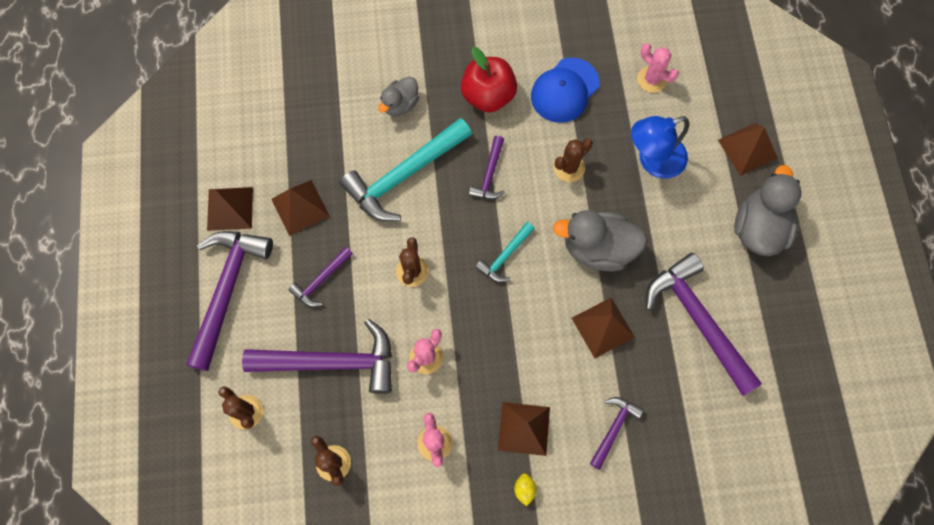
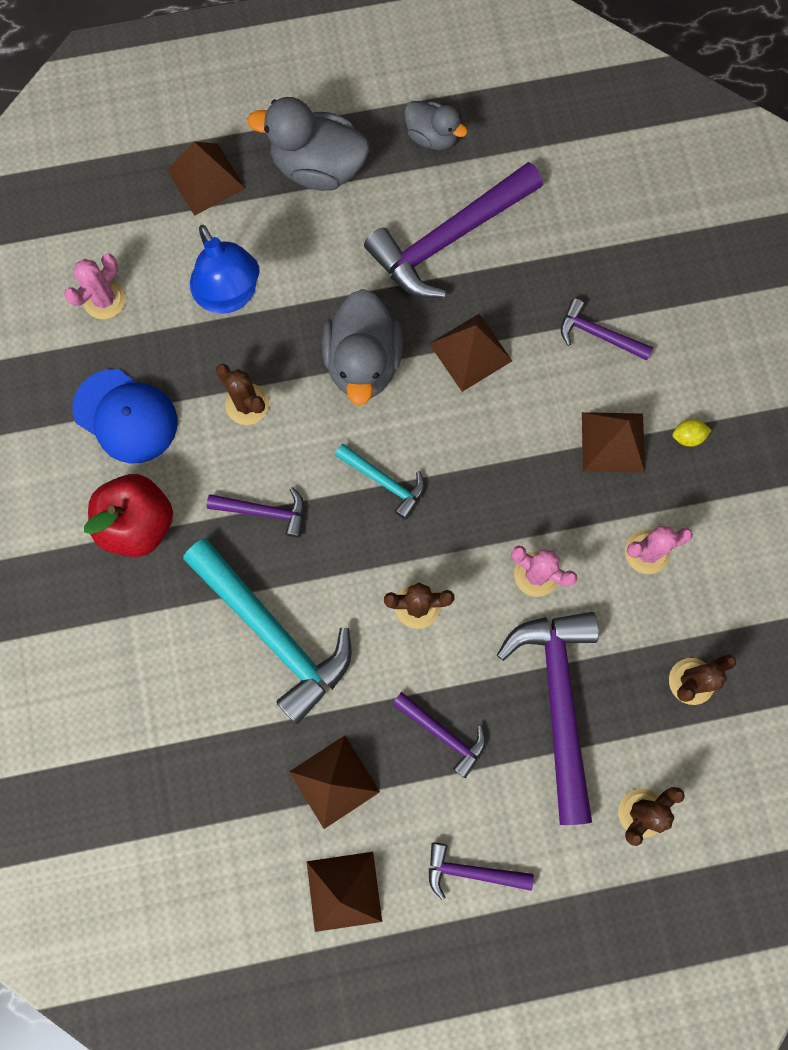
camera: 95 degrees left, 5 degrees up
purple hammer [186,231,273,371] -> purple hammer [429,842,534,900], size x0.50
grey duck [378,77,419,116] -> grey duck moved to [404,101,468,150]

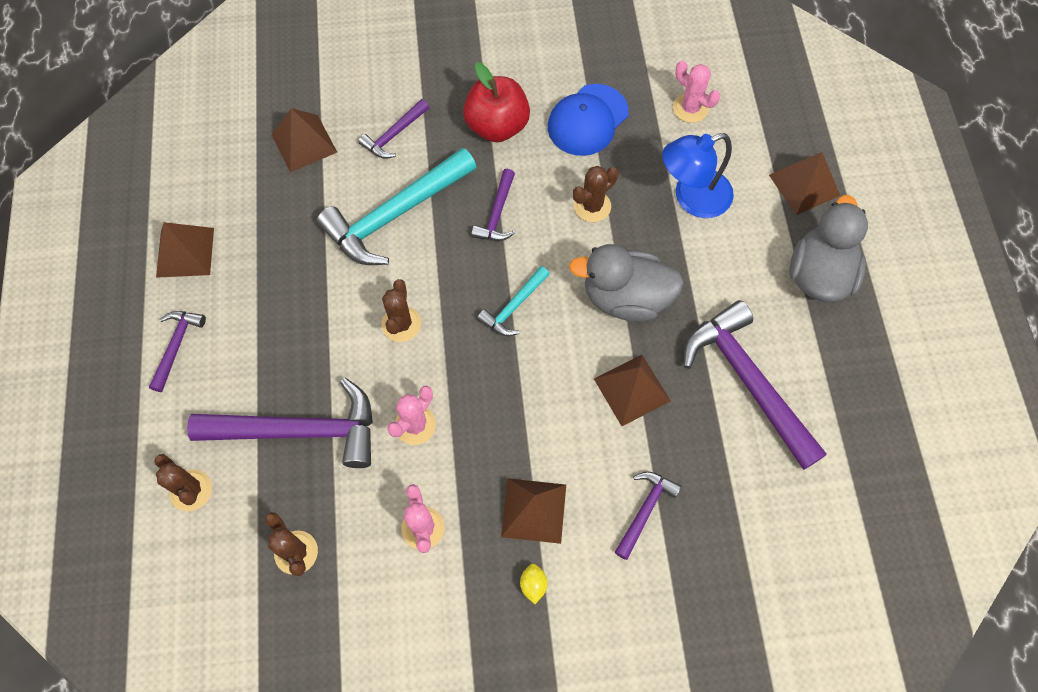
camera: 95 degrees right, 10 degrees down
brown pyramid [289,735,380,829] -> brown pyramid moved to [271,108,337,172]
purple hammer [392,692,486,778] -> purple hammer moved to [358,99,429,159]
grey duck [404,101,468,150] -> none

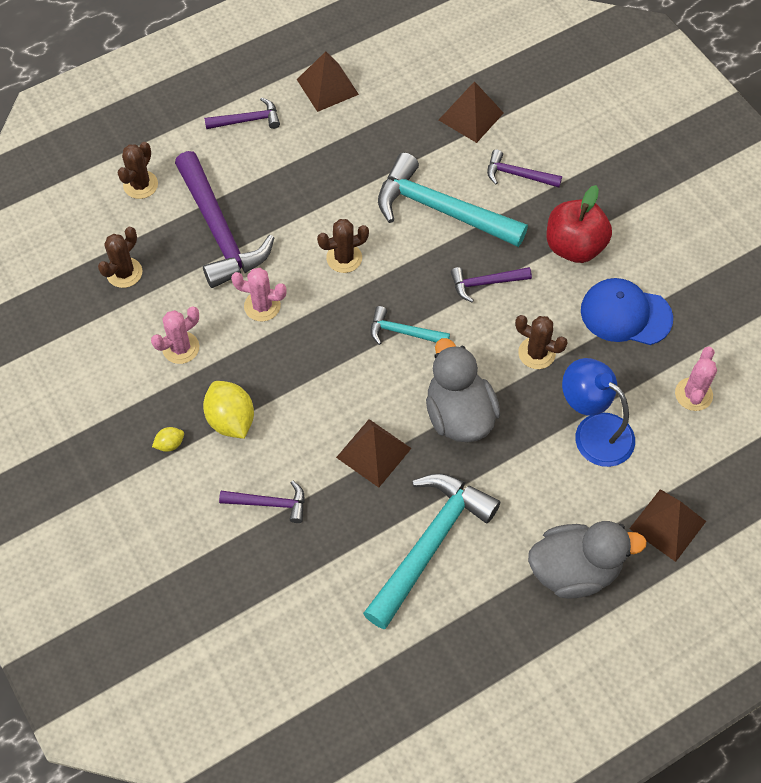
camera: 65 degrees right, 5 degrees down
brown pyramid [501,478,566,544] -> yellow lemon [203,381,254,439]
purple hammer [684,300,827,470] -> turquoise hammer [363,473,500,629]

